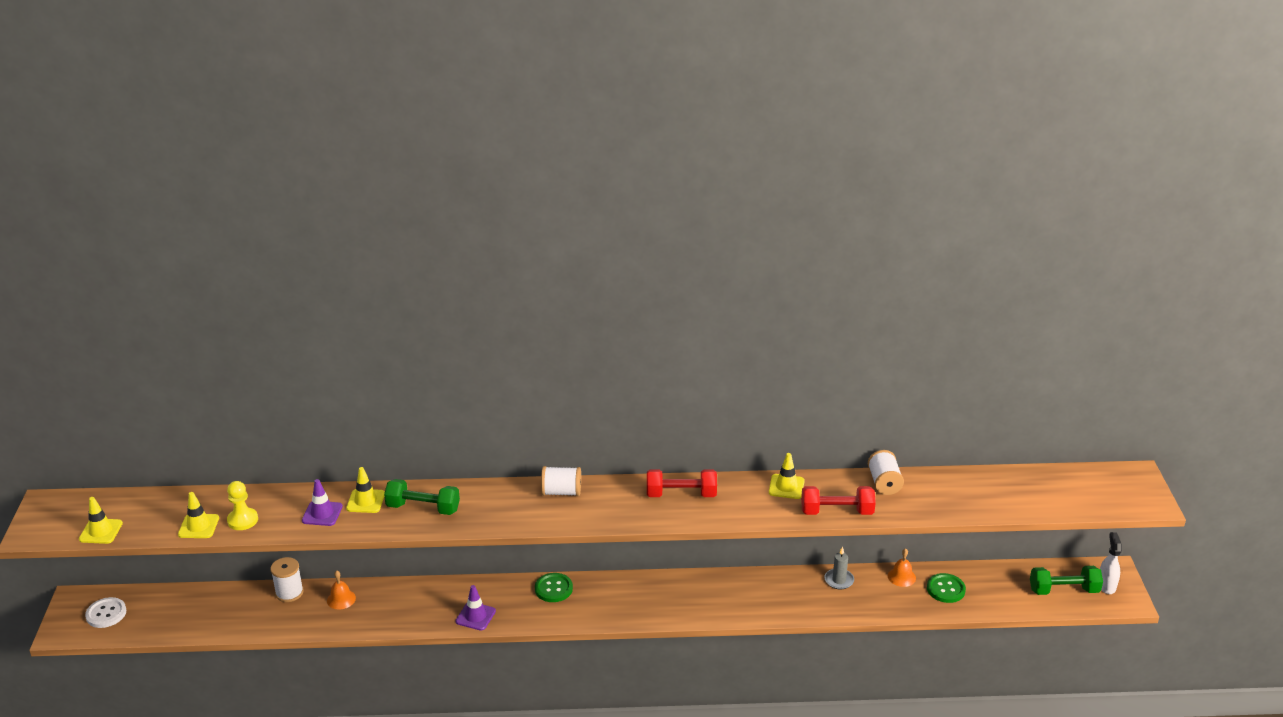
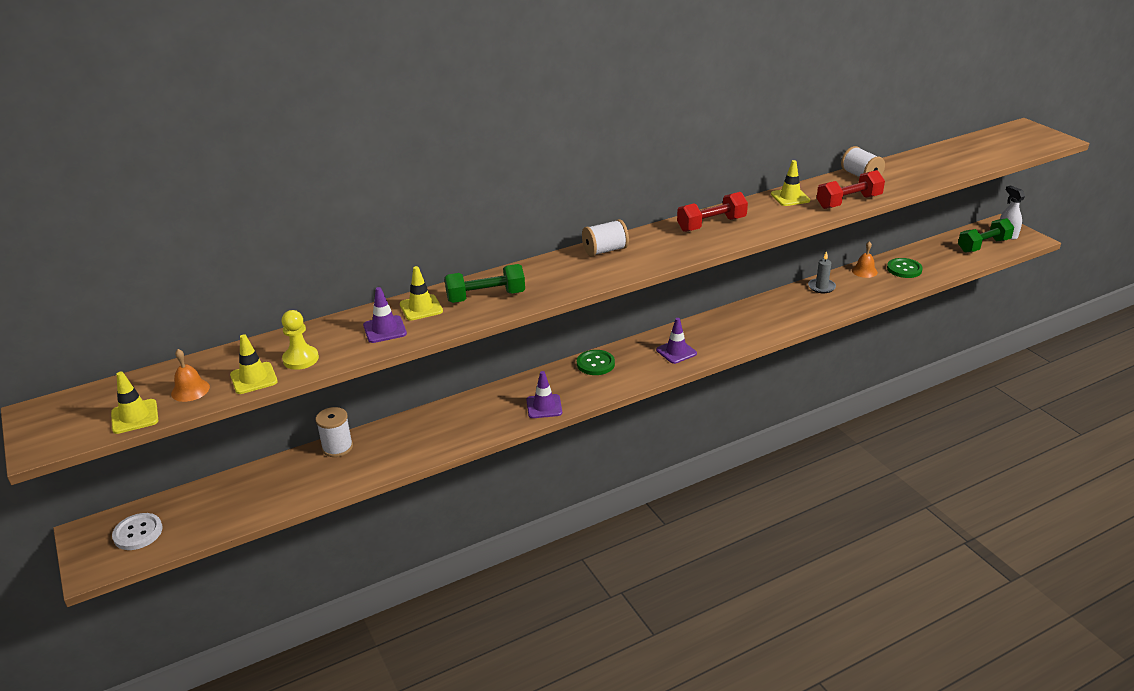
camera: 25 degrees left, 0 degrees up
orange bell [327,571,356,609] -> orange bell moved to [171,349,210,402]
none -> purple traffic cone [656,318,697,364]

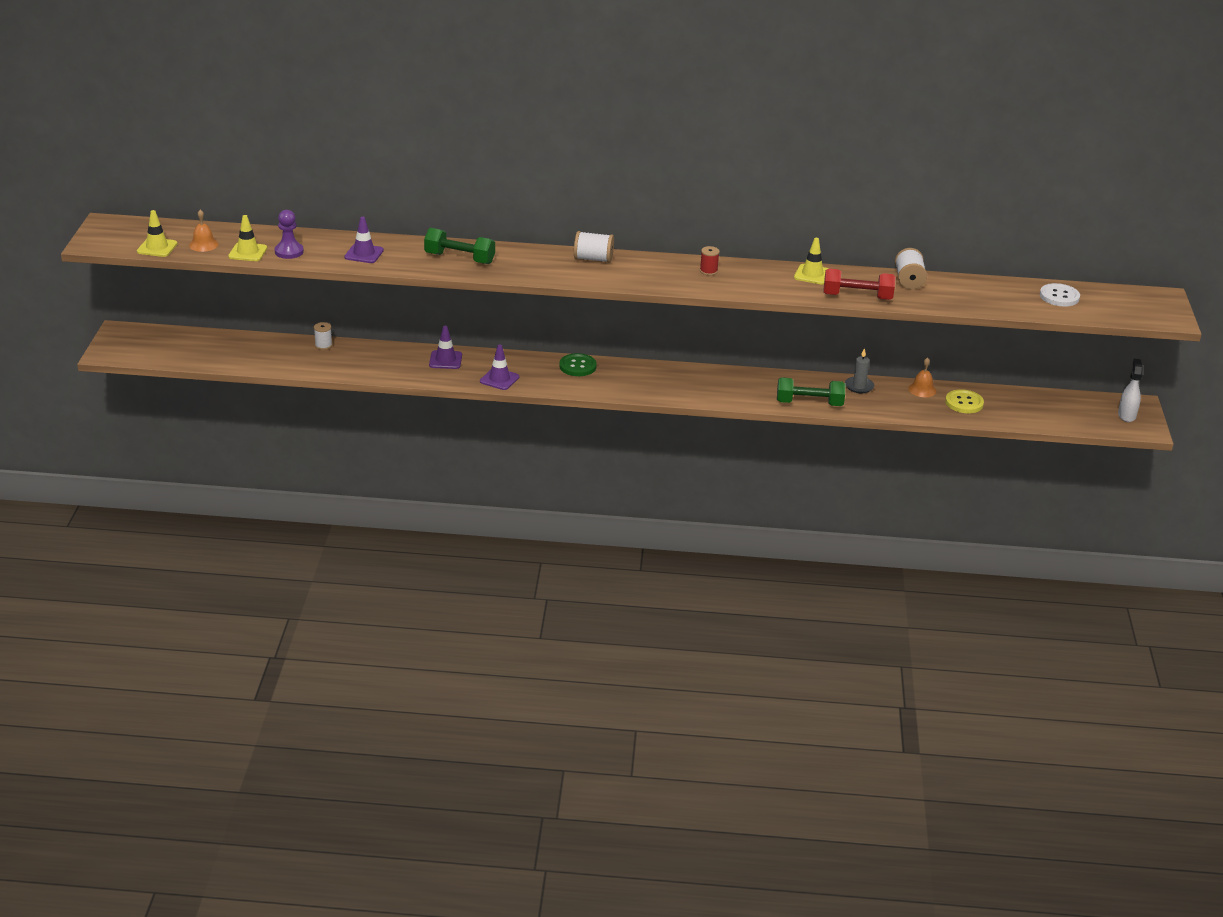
camera: 30 degrees right, 0 degrees up
white button [112,513,163,550] -> white button moved to [1040,283,1080,306]
yellow pawn [281,310,319,370] -> purple pawn [275,210,304,259]
white spool [315,407,353,457] -> white spool [314,322,332,350], size x0.65
yellow traffic cone [400,266,443,321] -> none
purple traffic cone [656,318,697,364] -> purple traffic cone moved to [429,326,462,369]
red dumbbell [677,192,748,232] -> red spool [700,246,720,275]
green button [887,258,923,278] -> yellow button [945,389,984,413]
green dumbbell [958,218,1014,253] -> green dumbbell moved to [777,377,845,406]

